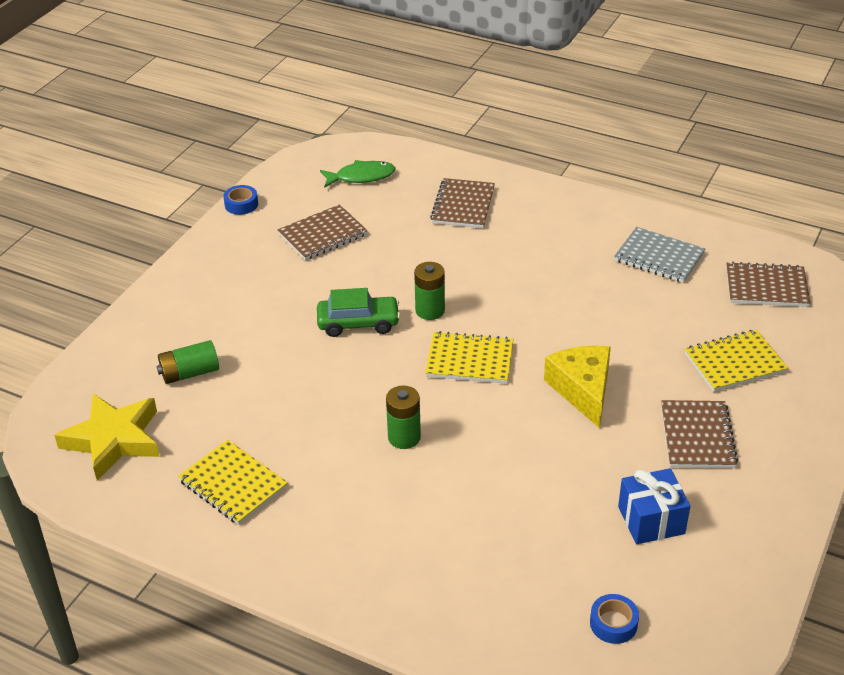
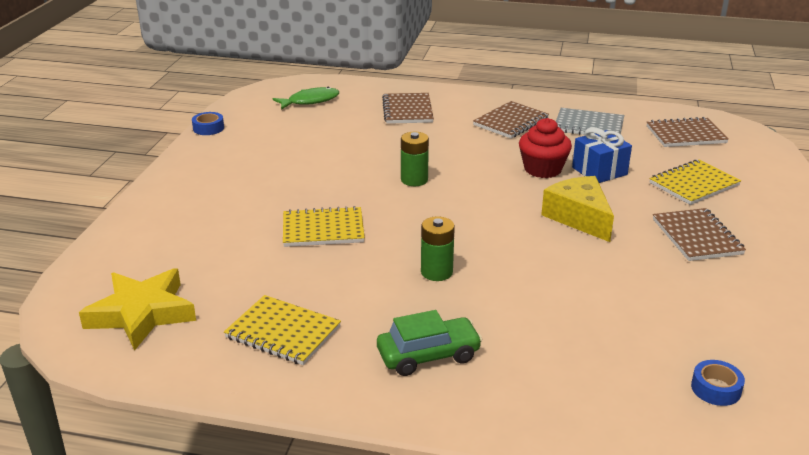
camera: 15 degrees left, 10 degrees down
green battery [157,340,219,384] -> none
brown notebook [278,204,368,260] -> brown notebook moved to [473,101,549,139]
green car [317,288,400,337] -> green car moved to [377,310,483,376]
yellow notebook [425,331,513,384] -> yellow notebook moved to [283,206,365,247]
blue gift [618,468,690,544] -> blue gift moved to [572,127,632,183]
none -> red cupcake [519,118,572,178]

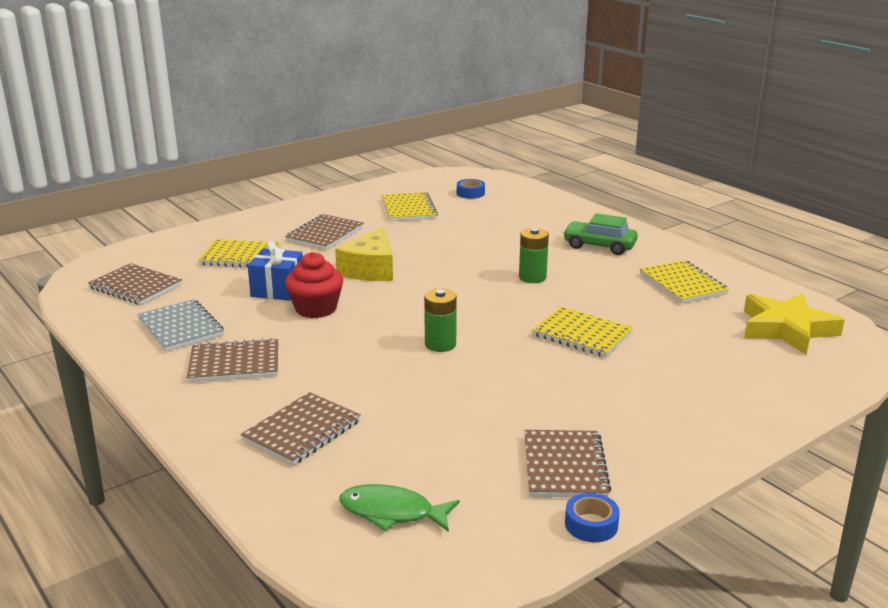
camera: 140 degrees left, 5 degrees down
none -> yellow notebook [382,192,438,222]
none -> brown notebook [524,430,611,497]

